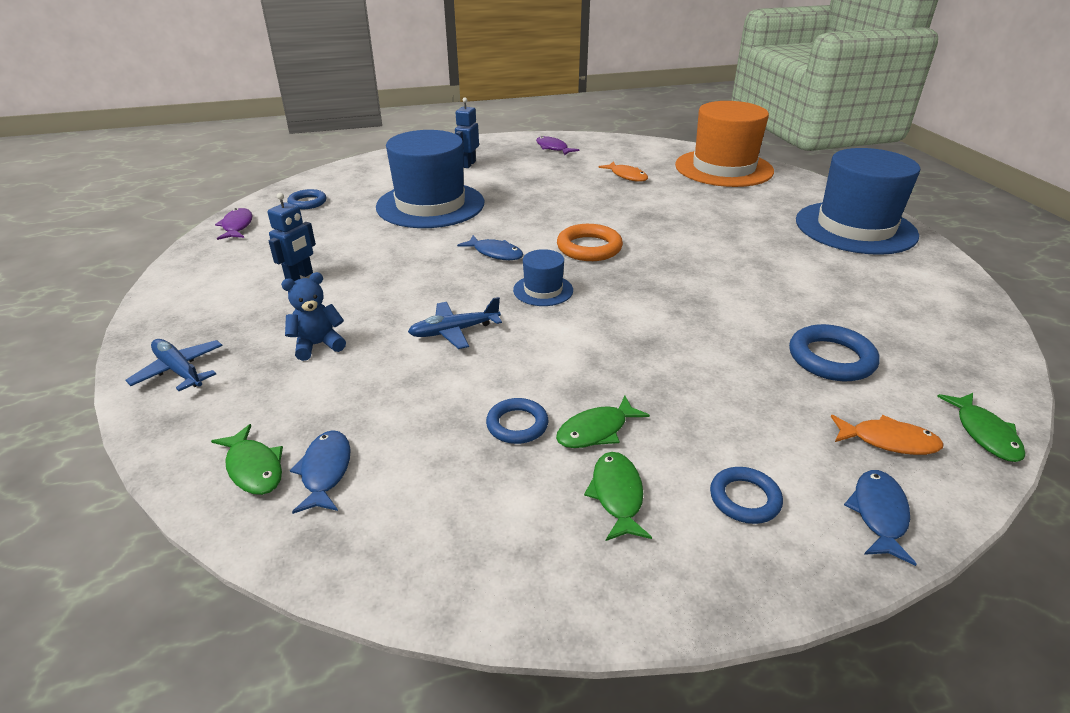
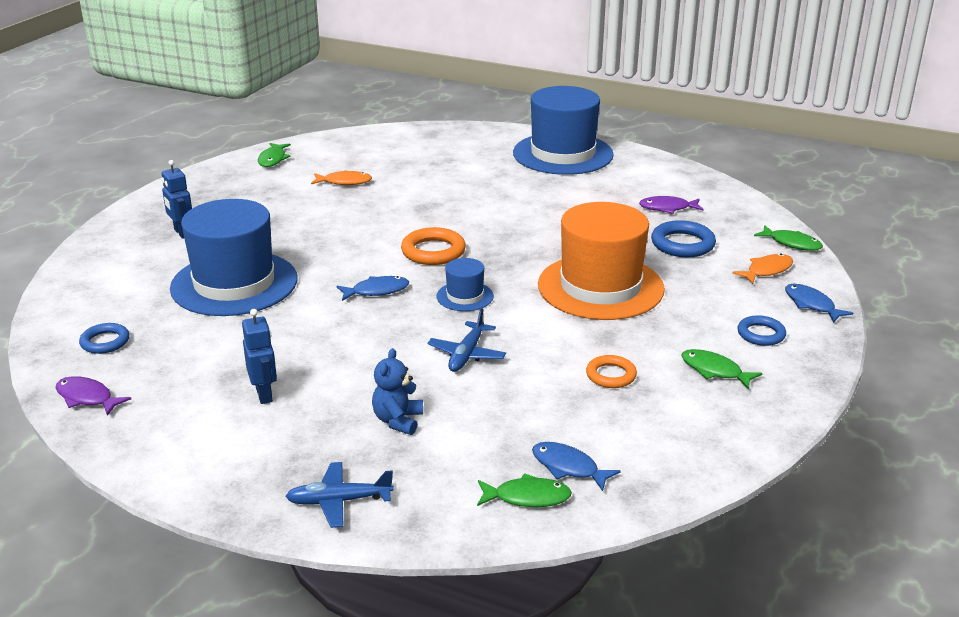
camera: 50 degrees left, 5 degrees down
blue ring [486,398,549,444] -> orange ring [586,355,637,388]
purple fish [536,136,579,155] -> purple fish moved to [639,196,704,214]
green fish [556,396,650,448] -> green fish moved to [258,143,291,167]
orange hat [675,101,774,187] -> orange hat moved to [538,202,665,320]

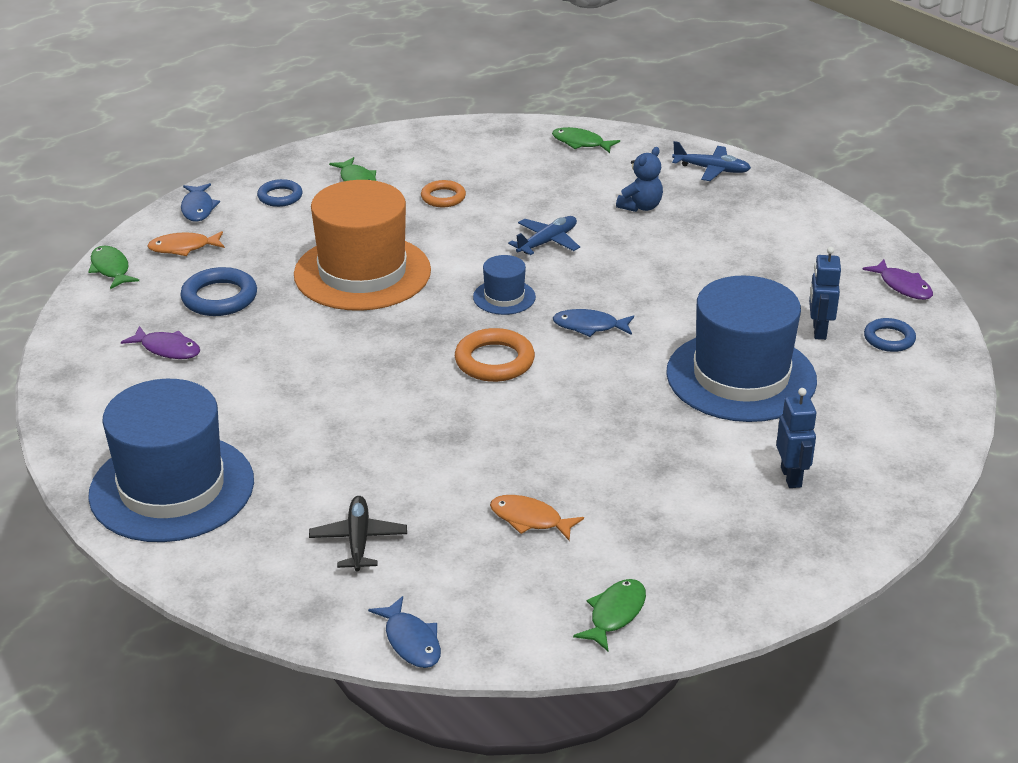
camera: 155 degrees left, 5 degrees up
blue robot [242,309,277,404] -> blue robot moved to [809,247,841,340]
blue fish [532,442,621,491] -> blue fish moved to [368,596,441,668]
none -> black plane [309,496,407,572]

